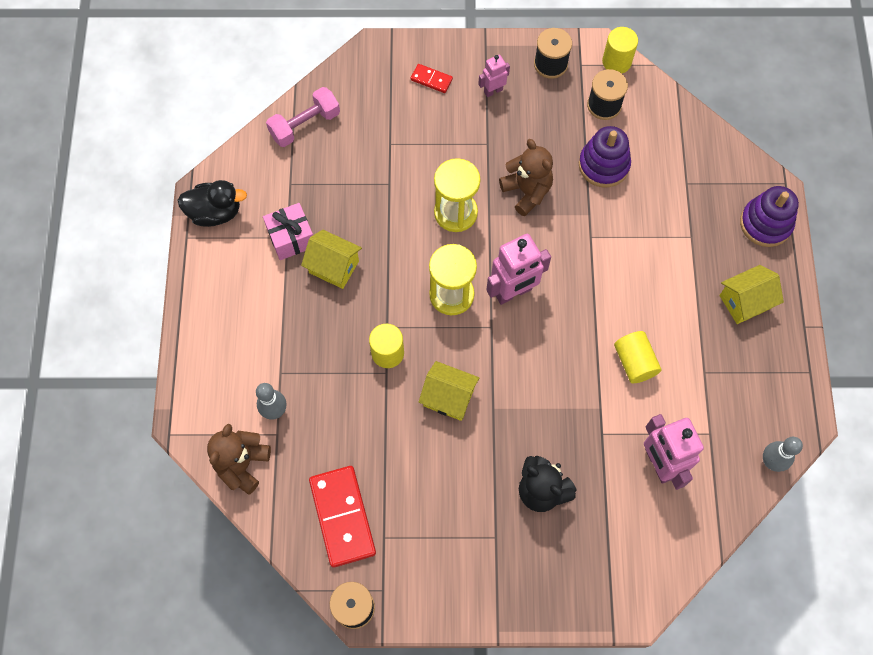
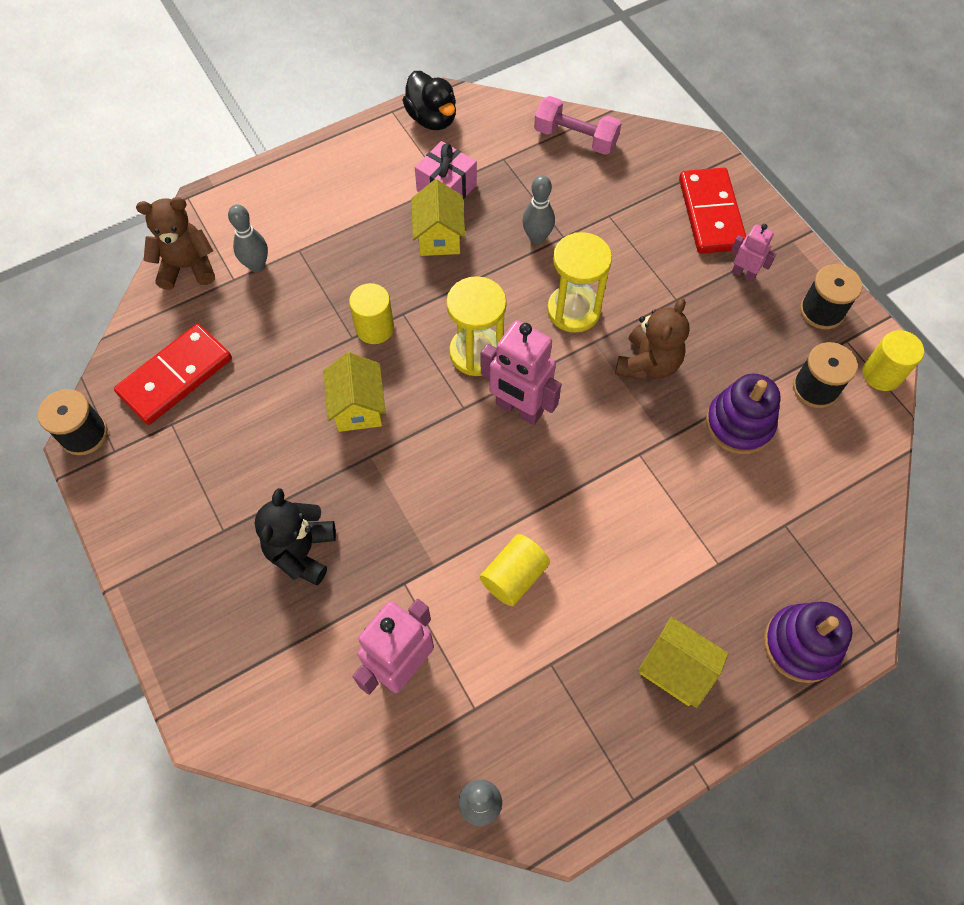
camera: 60 degrees right, 5 degrees down
red domino [410,64,453,93] -> red domino [679,168,746,254], size x2.06
none -> grey bowling pin [522,175,555,244]

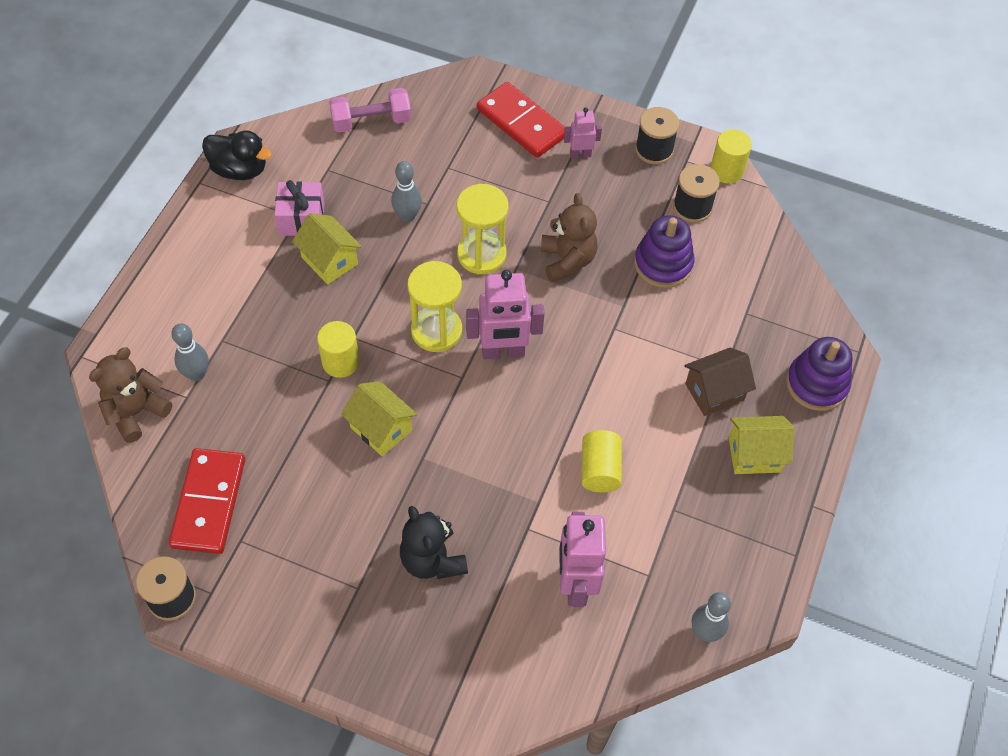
camera: 40 degrees left, 5 degrees down
none -> brown house [684,348,756,416]

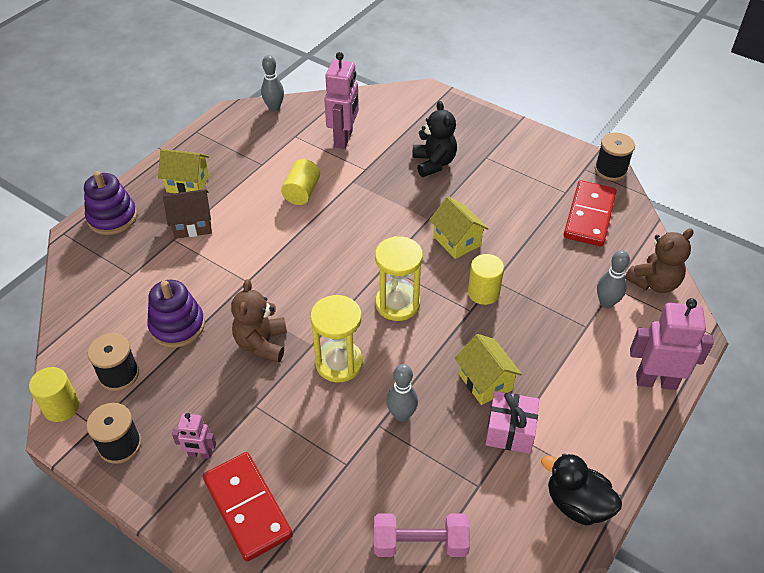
camera: 165 degrees left, 10 degrees down
pink robot [466,270,545,359] -> pink robot moved to [630,298,714,390]

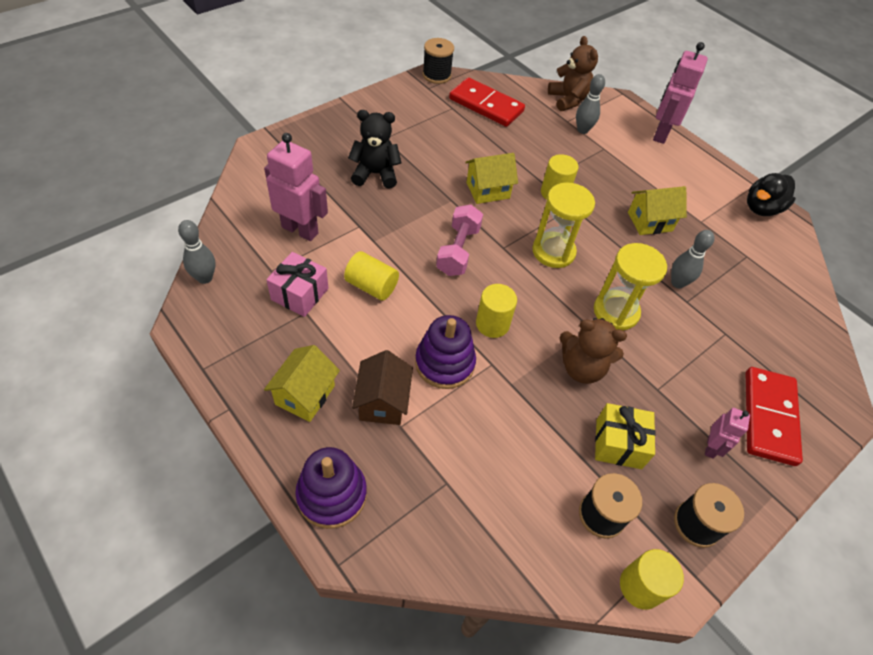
camera: 80 degrees left, 5 degrees up
purple stacking toy [147,280,205,348] -> purple stacking toy moved to [415,315,476,389]
red domino [203,452,293,562] -> red domino turned 60 degrees counterclockwise [746,367,803,466]
pink dumbbell [374,513,470,557] -> pink dumbbell moved to [436,205,483,276]
pink gift [486,391,539,454] -> pink gift moved to [266,252,329,317]
none -> yellow cylinder [476,284,517,338]
none -> yellow gift [595,403,656,469]

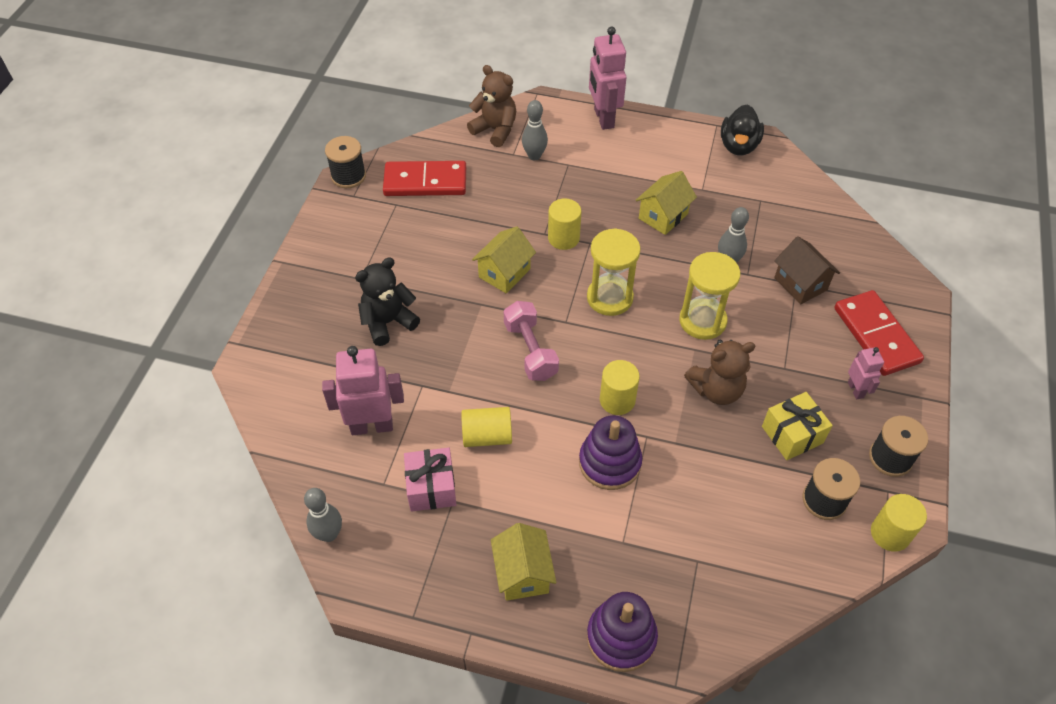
camera: 30 degrees left, 0 degrees up
brown house [352,350,413,425] -> brown house moved to [774,236,840,304]

